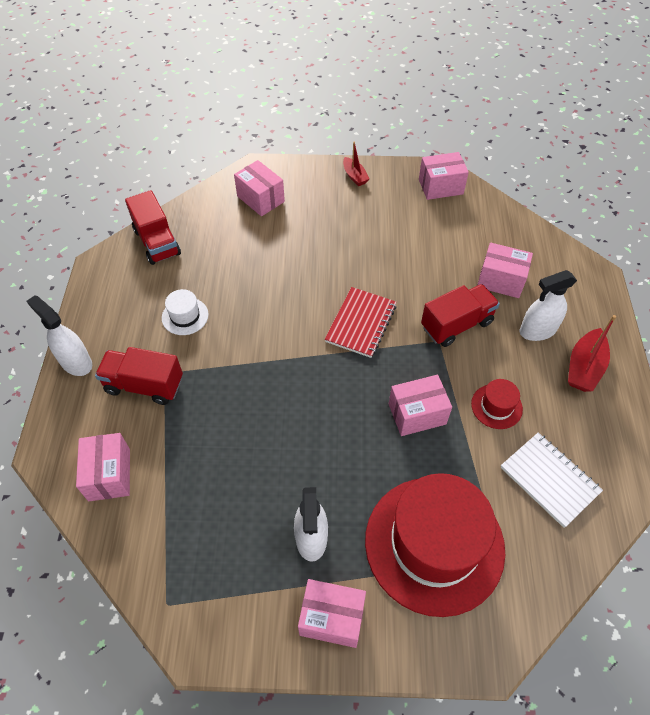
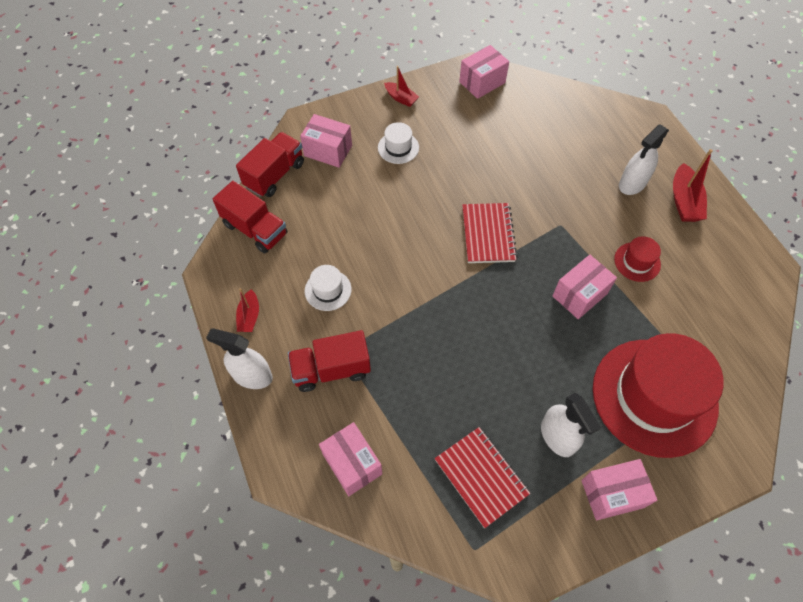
camera: 25 degrees left, 5 degrees up
red truck [421,284,500,347] -> red truck moved to [236,132,304,197]
pink box [477,243,533,298] -> none
white notebook [501,432,603,528] -> none
none -> red boat [236,288,259,332]
none -> white hat [378,122,419,164]
none -> red notebook [435,427,530,528]

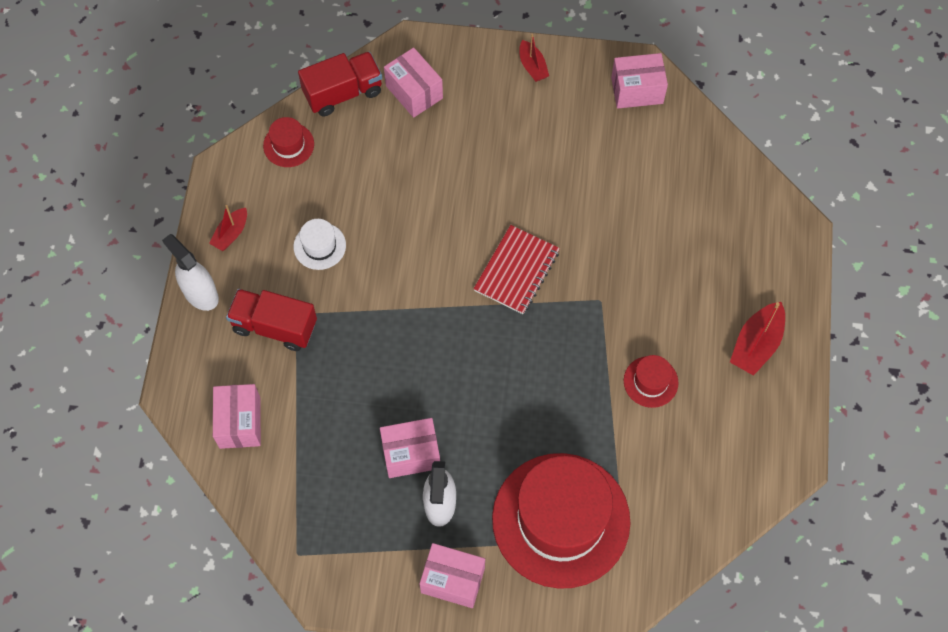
camera: 30 degrees right, 5 degrees up
red truck [213,181,287,253] -> red hat [263,117,314,167]
white hat [378,122,419,164] -> none
red notebook [435,427,530,528] -> none
pink box [552,255,617,319] -> pink box moved to [380,418,440,478]
white spray bottle [619,124,669,195] -> none

